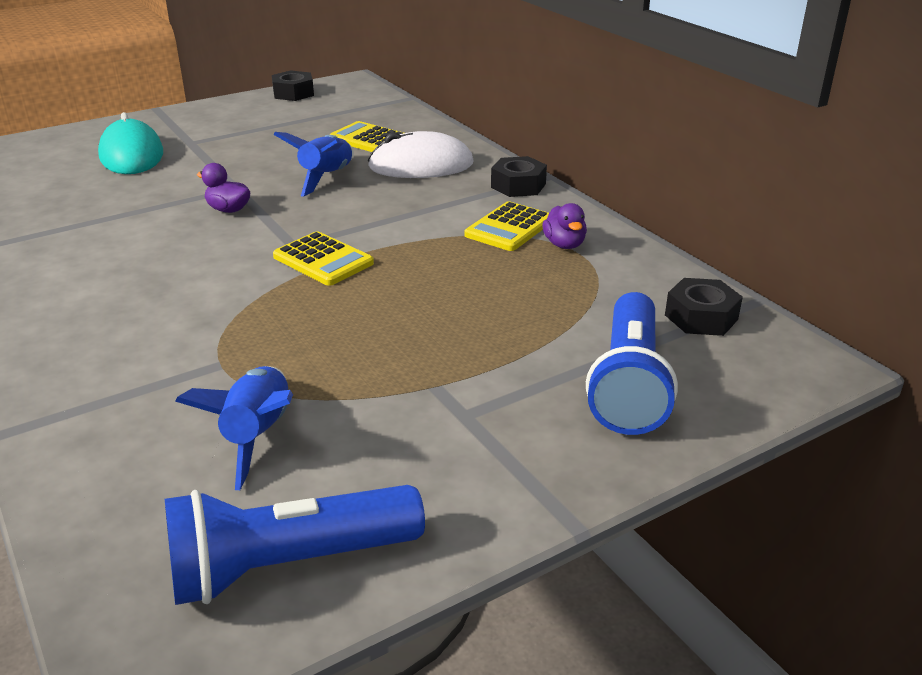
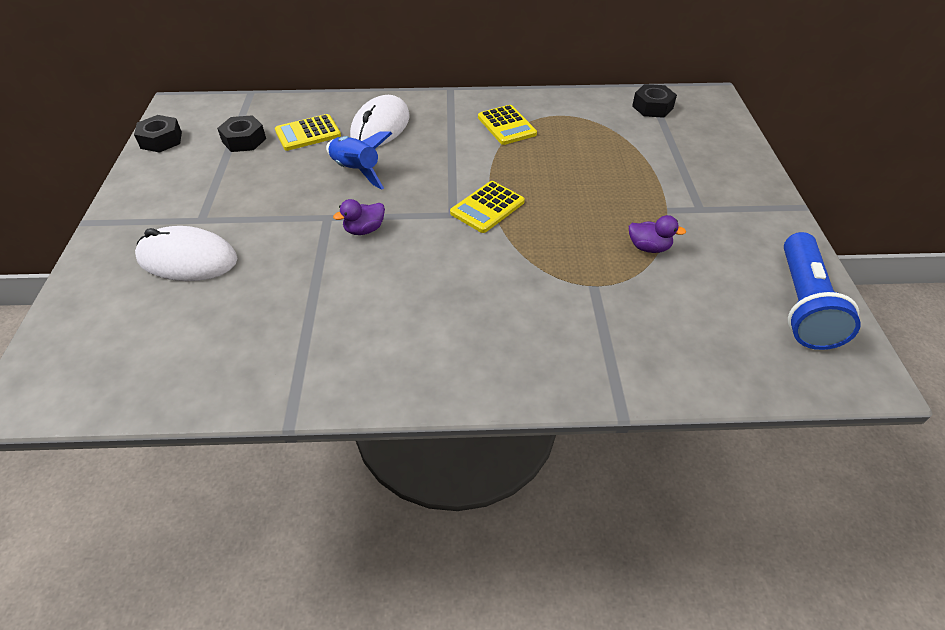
camera: 60 degrees left, 15 degrees up
turquoise mouse [98,112,163,174] -> white mouse [135,226,237,281]
blue rocket [175,366,293,490] -> none
yellow calculator [273,231,374,286] -> yellow calculator turned 150 degrees clockwise [450,181,525,233]
black nut [491,156,547,197] -> black nut moved to [217,115,266,152]
purple duck [542,203,587,249] -> purple duck moved to [629,215,686,253]
blue flashlight [586,292,678,435] -> none

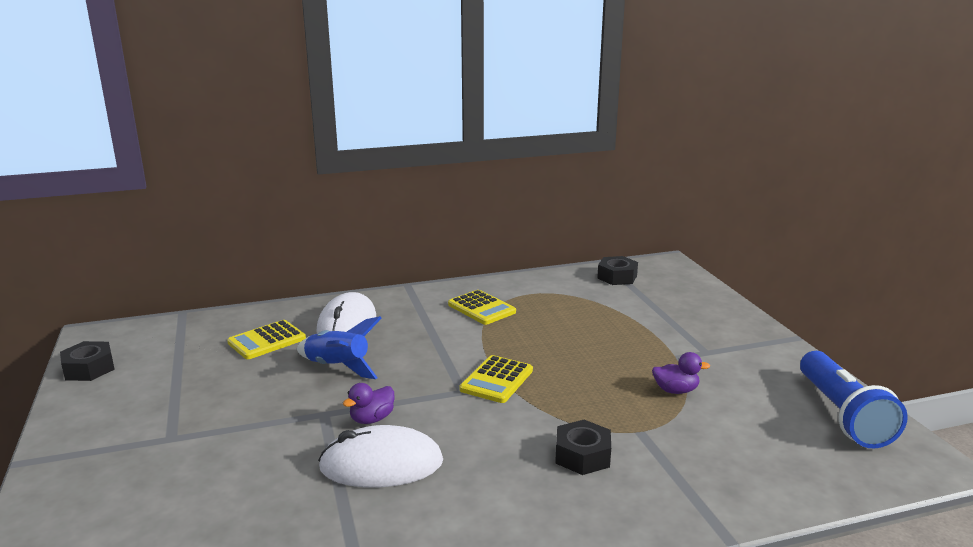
camera: 15 degrees left, 25 degrees down
white mouse [135,226,237,281] -> white mouse moved to [318,425,443,487]
black nut [217,115,266,152] -> black nut moved to [555,420,611,475]

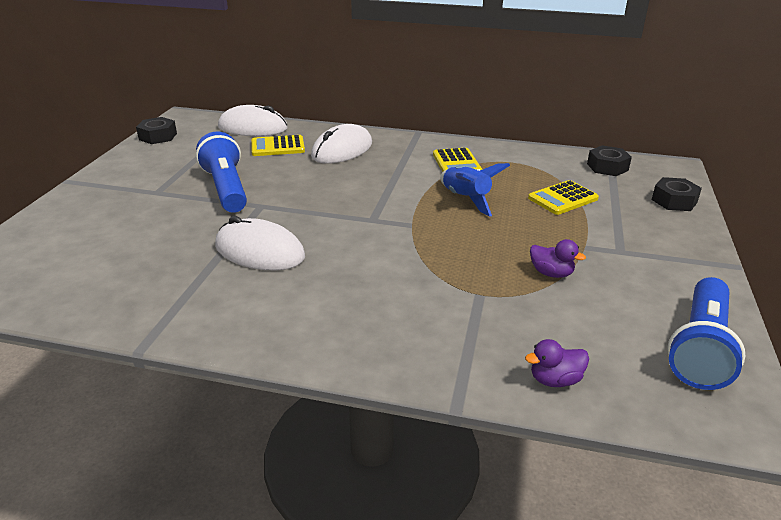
camera: 30 degrees right, 10 degrees up
blue rocket [297,316,382,379] -> blue rocket moved to [440,163,510,216]
purple duck [343,383,394,424] -> purple duck moved to [525,339,589,387]
yellow calculator [460,355,533,403] -> yellow calculator moved to [528,180,599,215]
black nut [555,420,611,475] -> black nut moved to [652,177,702,211]
none -> blue flashlight [196,132,247,213]
none -> white mouse [218,105,288,136]

